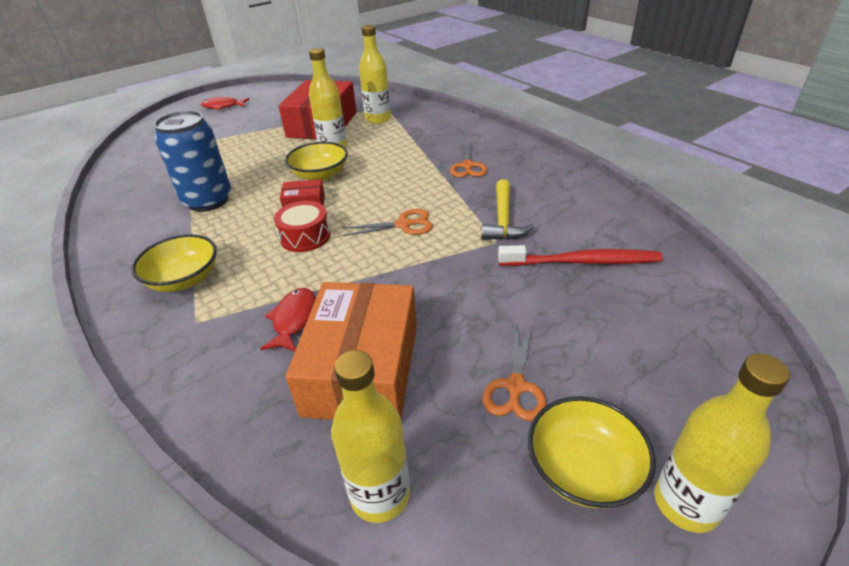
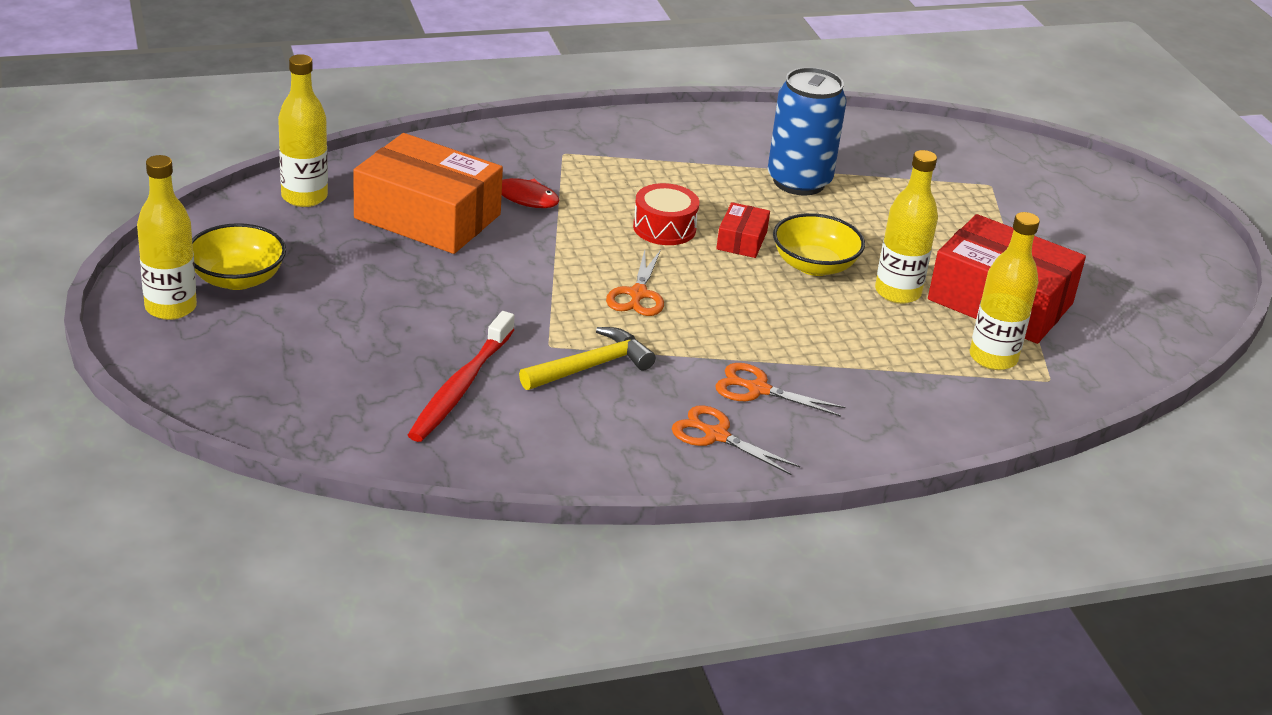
camera: 105 degrees right, 5 degrees down
yellow bowl [132,234,217,292] -> none
red fish [201,97,249,110] -> none
yellow hammer [481,179,534,240] -> yellow hammer turned 120 degrees clockwise [519,327,656,390]
orange scissors [482,324,546,421] -> orange scissors moved to [672,405,800,475]

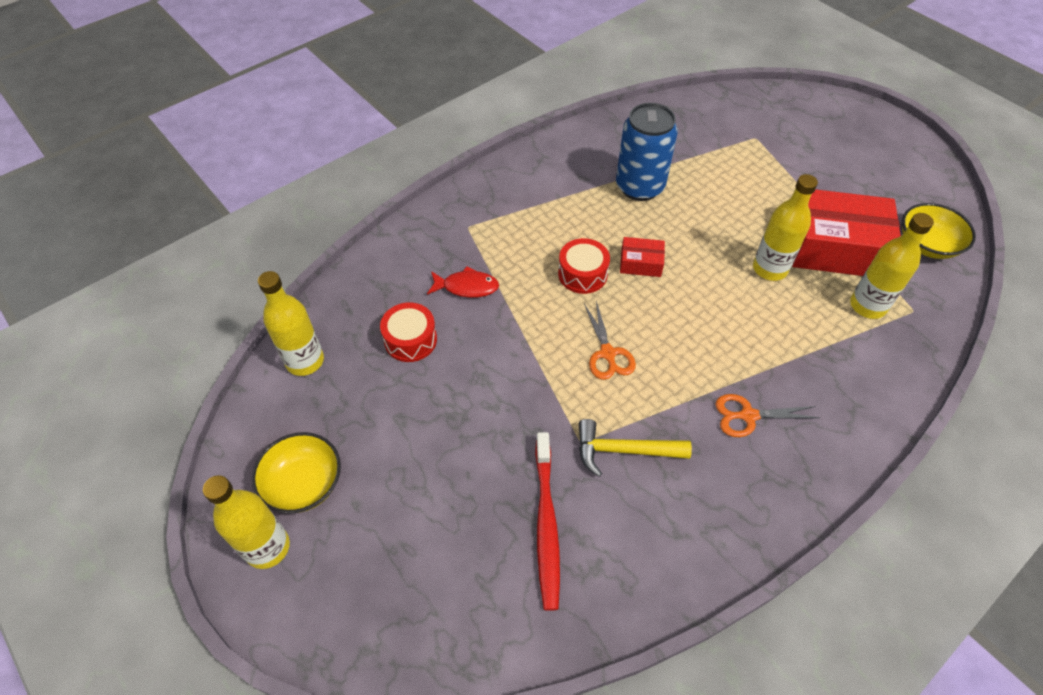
camera: 20 degrees left, 20 degrees up
orange box [353,133,503,254] -> red drum [380,302,437,362]
yellow hammer [519,327,656,390] -> yellow hammer turned 120 degrees counterclockwise [579,419,692,477]
orange scissors [672,405,800,475] -> none
red box [716,202,770,258] -> red box turned 75 degrees counterclockwise [620,237,665,277]
yellow bowl [773,213,865,276] -> yellow bowl moved to [902,203,976,259]

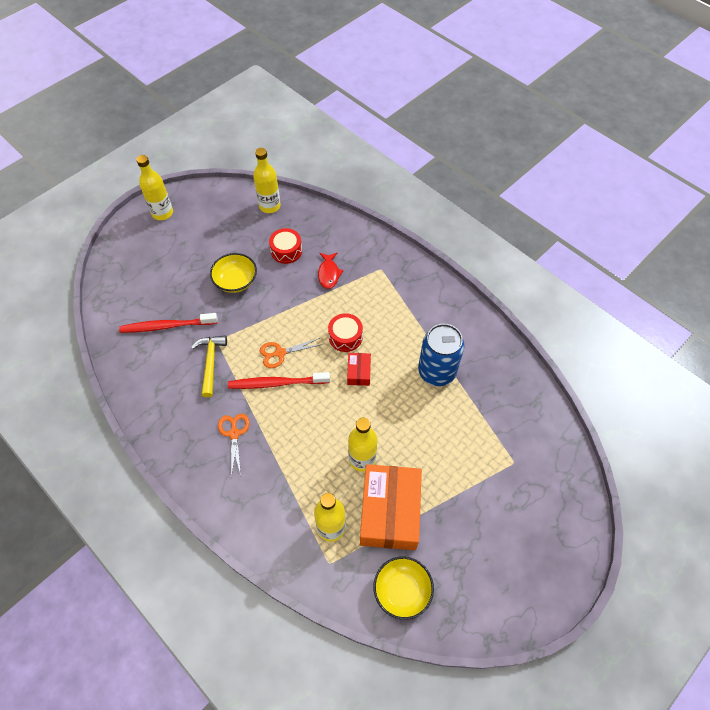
camera: 85 degrees right, 5 degrees up
yellow bowl [252,432,341,514] -> yellow bowl moved to [210,253,257,293]
red box [792,189,901,276] -> orange box [360,464,422,550]
none -> red toothbrush [228,372,330,389]

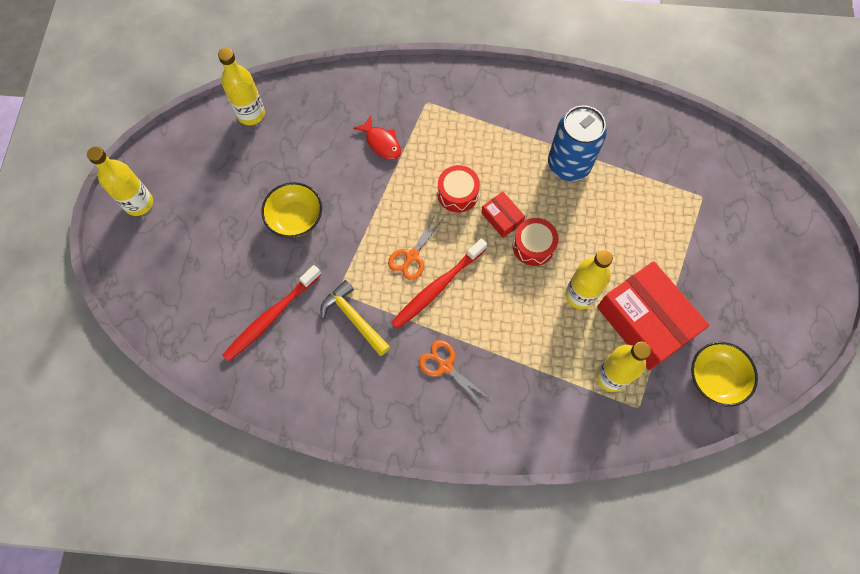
camera: 40 degrees left, 10 degrees up
red drum [269,228,302,264] -> red drum moved to [513,218,559,266]
orange box [360,464,422,550] -> red box [597,261,709,370]

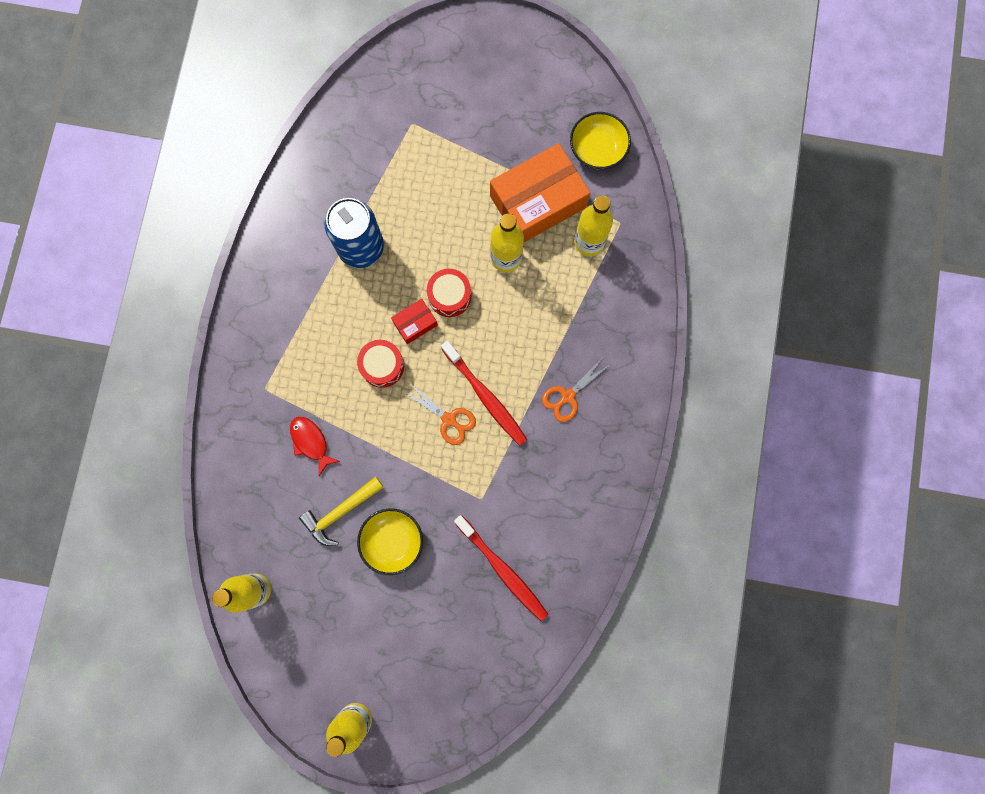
camera: 85 degrees left, 10 degrees up
yellow hammer [320,280,390,356] -> yellow hammer moved to [299,476,384,546]
red fish [353,115,401,160] -> red fish turned 90 degrees counterclockwise [290,417,340,476]
red box [597,261,709,370] -> orange box [490,143,590,243]

